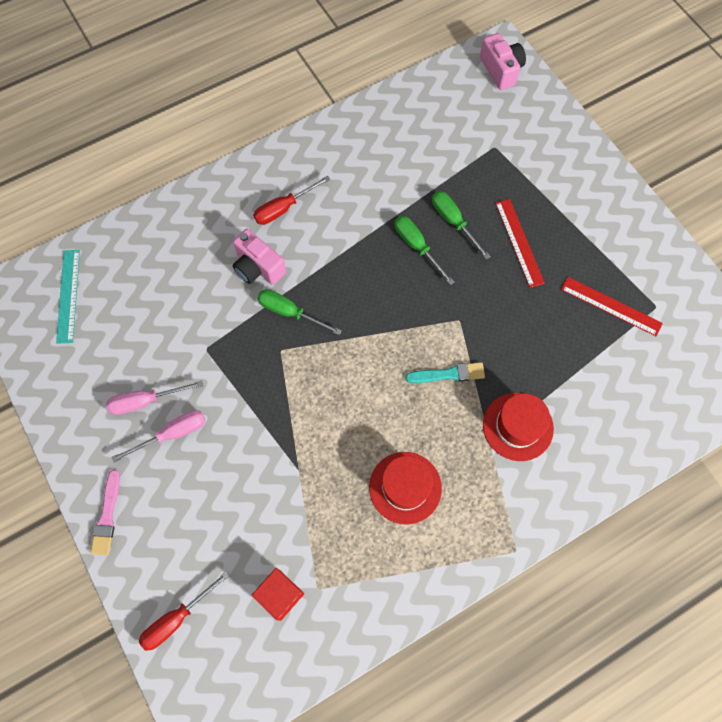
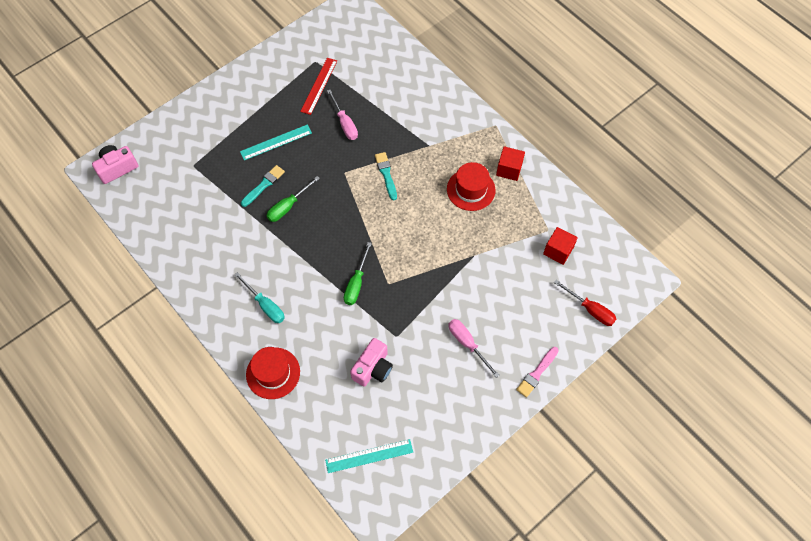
camera: 100 degrees left, 5 degrees down
pink brush [90,470,120,555] -> pink brush turned 135 degrees clockwise [516,347,559,397]
pink screwdriver [106,381,203,415] -> pink screwdriver moved to [327,90,358,140]
pink camera [233,229,286,285] -> pink camera moved to [350,338,393,387]
red screwdriver [253,176,330,225] -> turquoise screwdriver [234,272,285,323]
green screwdriver [432,191,491,260] -> turquoise brush [241,165,285,207]
red hat [483,393,554,461] -> red hat moved to [246,347,300,399]
red ruler [495,199,545,288] -> turquoise ruler [240,124,312,160]
none -> red cube [496,146,525,181]

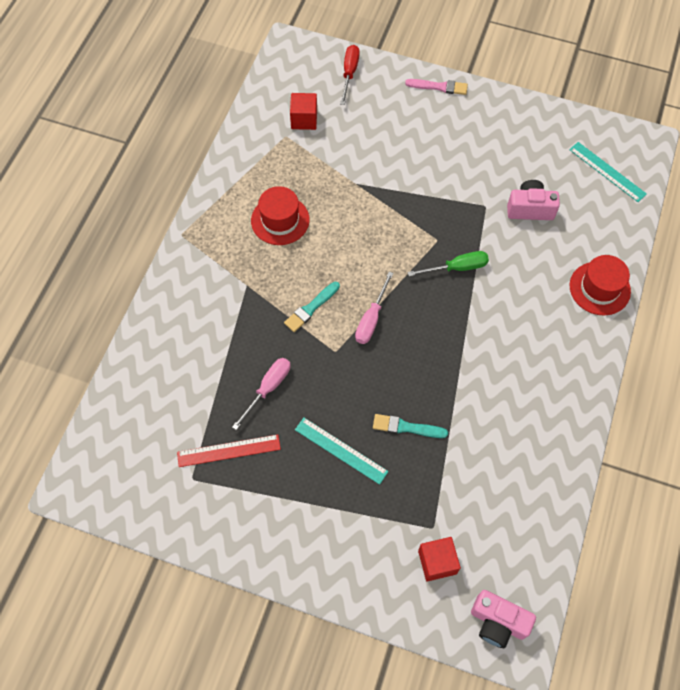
camera: 120 degrees left, 0 degrees up
turquoise screwdriver [234,272,285,323] -> none
green screwdriver [267,176,320,222] -> none
pink screwdriver [448,319,500,378] -> pink screwdriver moved to [355,272,393,344]
red cube [496,146,525,181] -> red cube moved to [418,537,461,582]

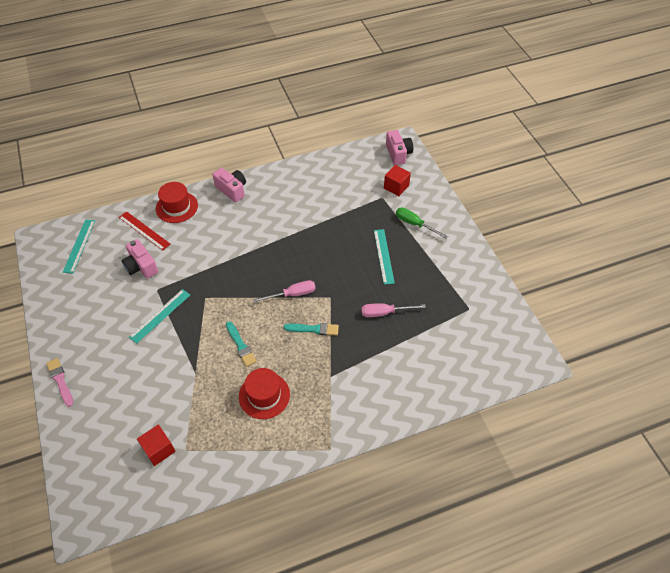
camera: 130 degrees left, 10 degrees down
red ruler [177,435,281,467] -> red ruler moved to [119,211,171,250]
red screwdriver [340,45,360,105] -> none
turquoise brush [373,414,448,438] -> turquoise brush moved to [226,322,257,367]
green screwdriver [407,251,489,276] -> green screwdriver moved to [396,207,448,239]
none -> turquoise ruler [129,289,190,344]
none -> pink camera [212,168,246,202]

